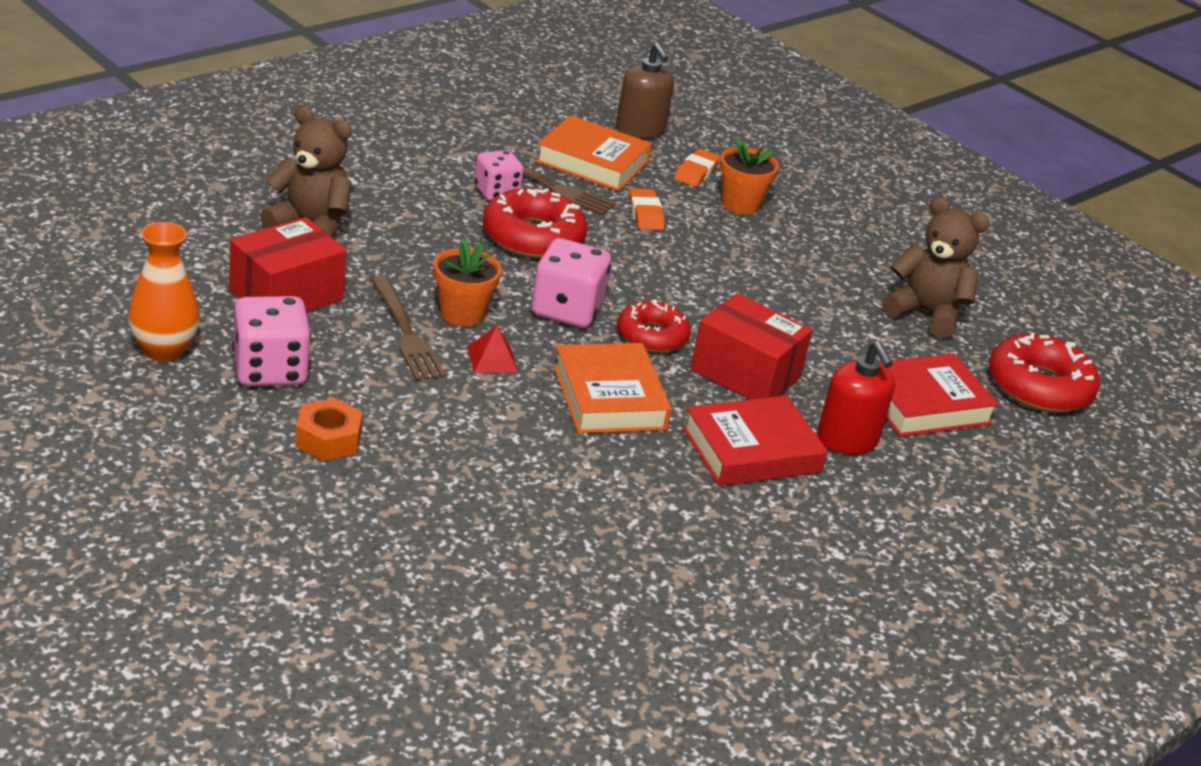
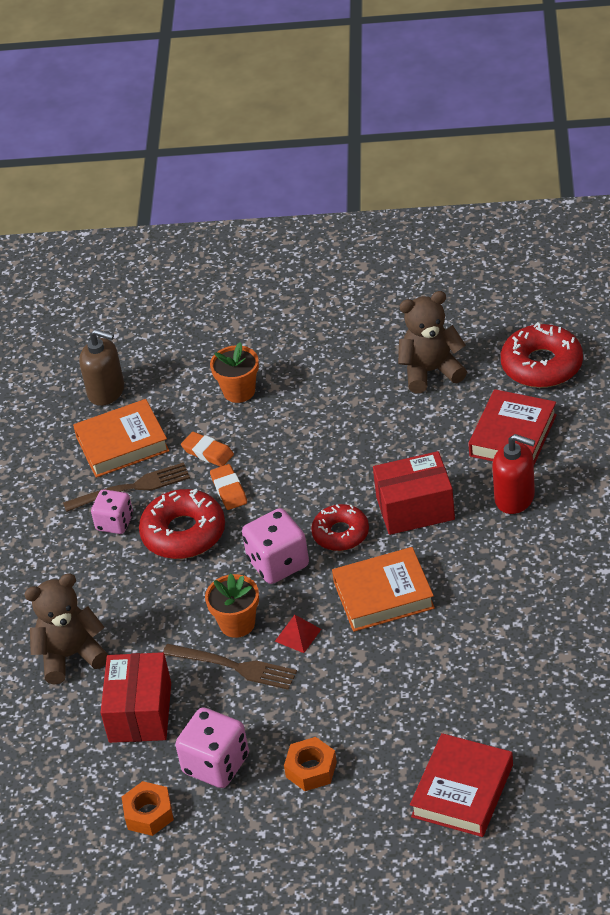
camera: 35 degrees left, 10 degrees up
orange vase [128,222,200,362] -> orange nut [122,781,174,836]
orange book [553,343,672,433] -> orange book turned 45 degrees counterclockwise [332,547,435,632]
orange eraser [674,149,720,187] -> orange eraser moved to [210,464,247,510]
red book [682,396,828,486] -> red book moved to [410,733,513,837]

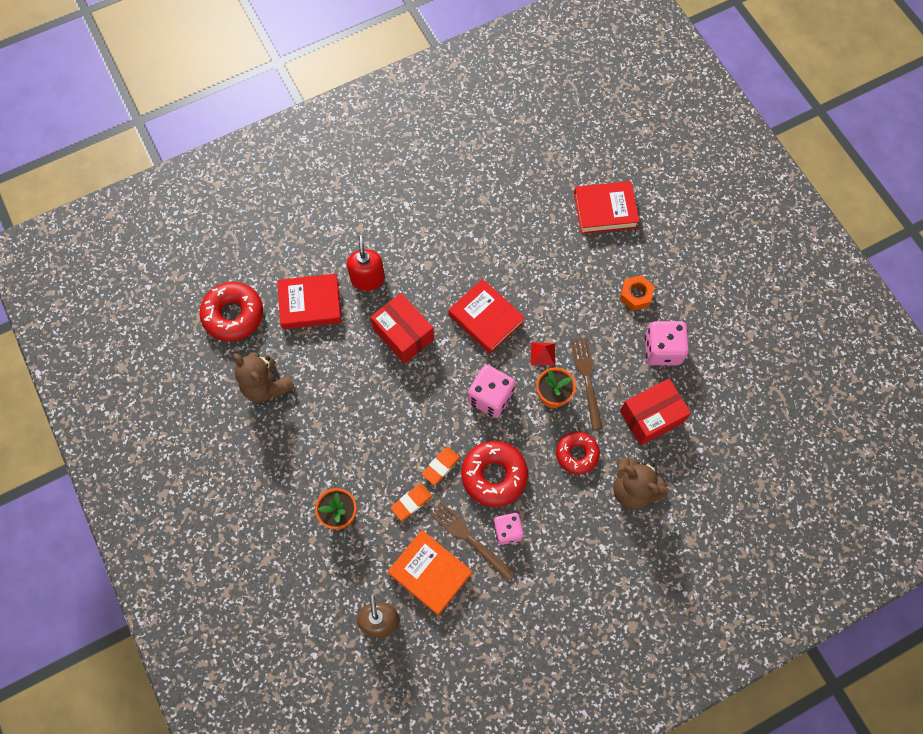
camera: 125 degrees left, 25 degrees up
orange nut [122,781,174,836] -> none
orange eraser [181,432,234,467] -> orange eraser turned 45 degrees clockwise [391,484,432,521]
red donut [311,504,369,551] -> red donut moved to [556,431,600,474]
orange book [332,547,435,632] -> red book [448,279,525,354]

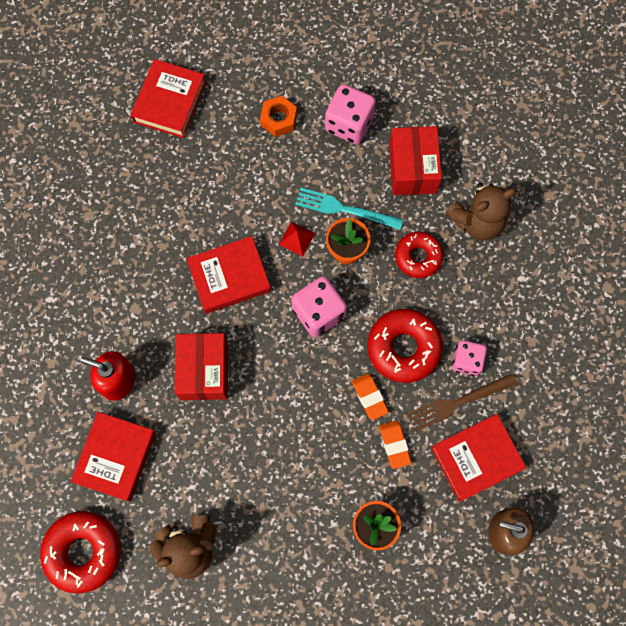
camera: 65 degrees left, 5 degrees up
red box [370,293,434,364] -> red box turned 75 degrees counterclockwise [175,333,228,400]
orange book [388,530,472,615] -> red book [431,414,526,502]
brown fork [571,337,603,430] -> turquoise fork [295,188,403,230]

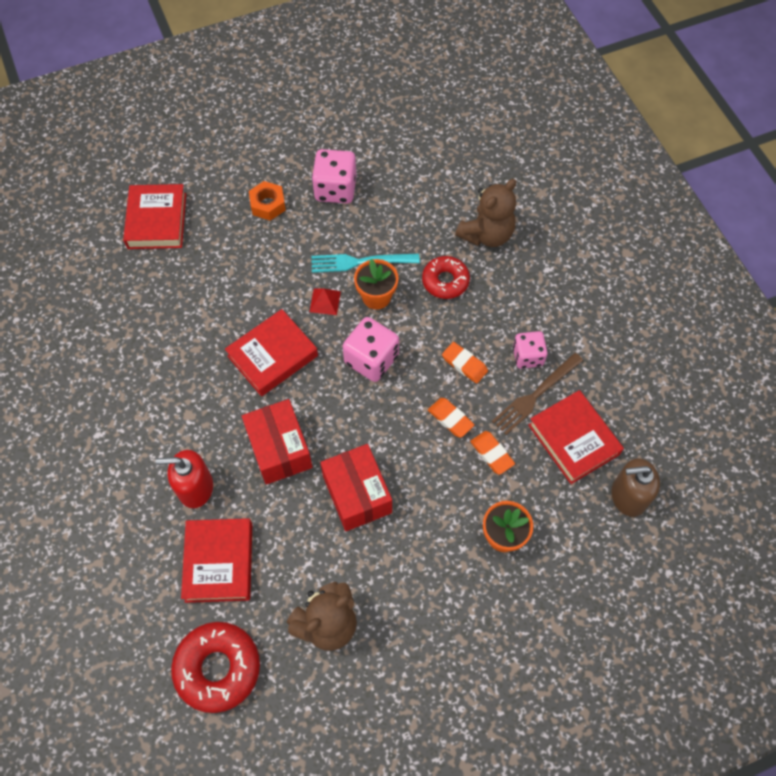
camera: 20 degrees left, 10 degrees down
red donut [367,309,443,383] -> orange eraser [442,342,488,384]
red box [389,126,442,195] -> red box moved to [320,444,392,531]
red book [431,414,526,502] -> red book turned 75 degrees counterclockwise [528,390,624,484]

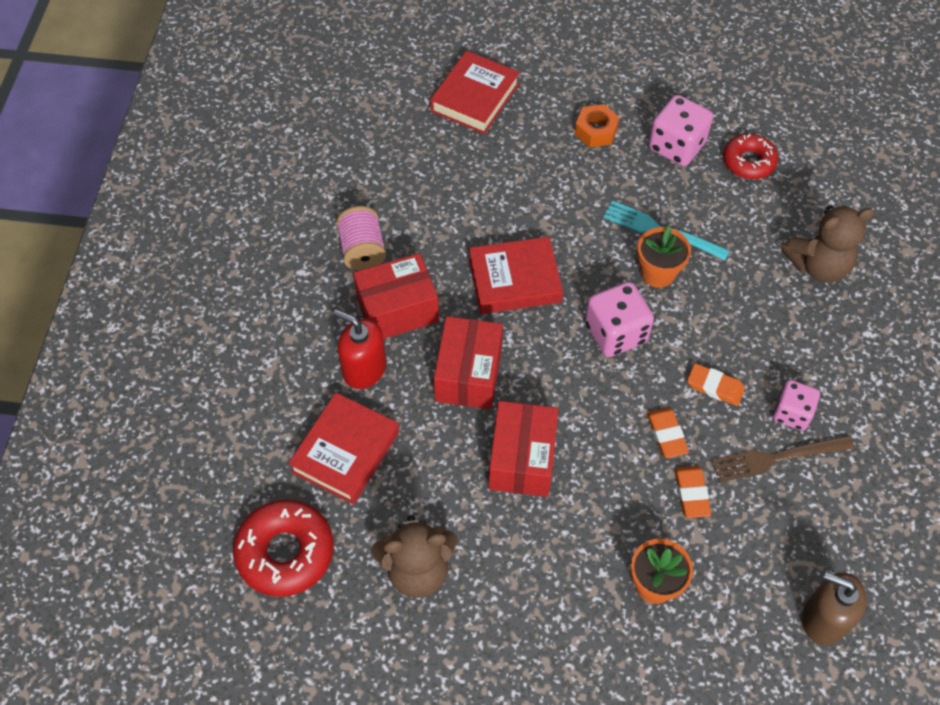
camera: 30 degrees right, 5 degrees down
red pyramid [309,288,341,315] -> none
red donut [422,256,470,299] -> red donut moved to [723,134,778,179]
orange eraser [442,342,488,384] -> orange eraser turned 45 degrees counterclockwise [687,363,745,406]
red book [528,390,624,484] -> none
none -> pink spool [336,206,386,271]
none -> red box [353,253,439,339]

